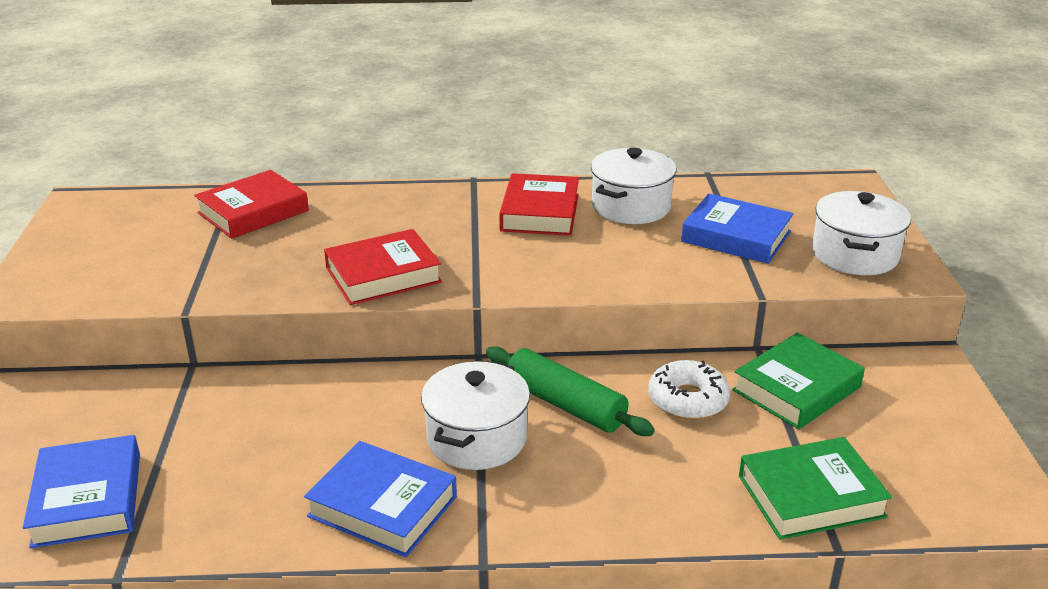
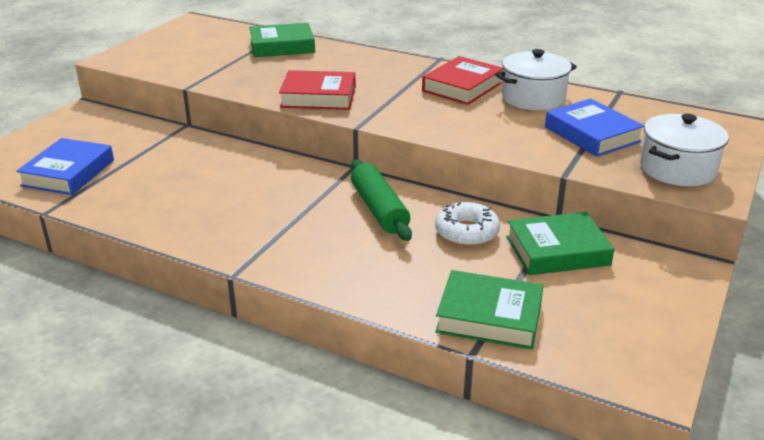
camera: 30 degrees right, 0 degrees up
red book [194,170,309,239] -> green book [249,23,315,57]
blue book [304,441,457,557] -> none
white pot [421,361,530,470] -> none

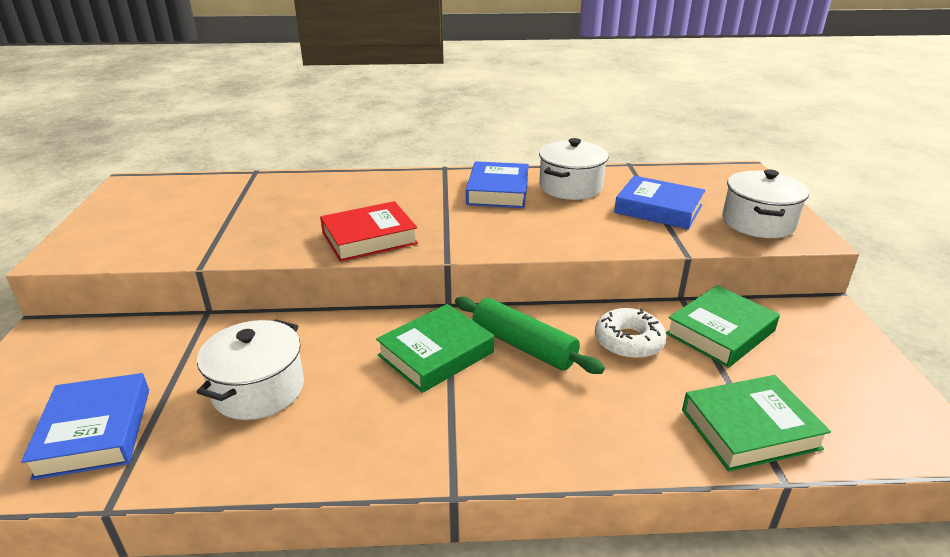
camera: 30 degrees left, 0 degrees up
green book [249,23,315,57] -> green book moved to [376,304,494,393]
red book [422,56,504,105] -> blue book [466,161,529,208]
none -> white pot [197,319,304,420]

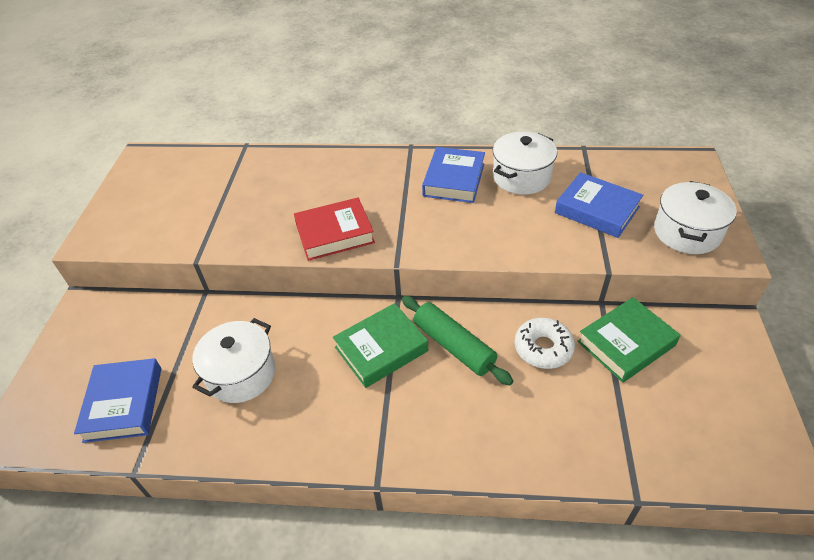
camera: 10 degrees right, 15 degrees up
green book [682,375,831,472] -> none

